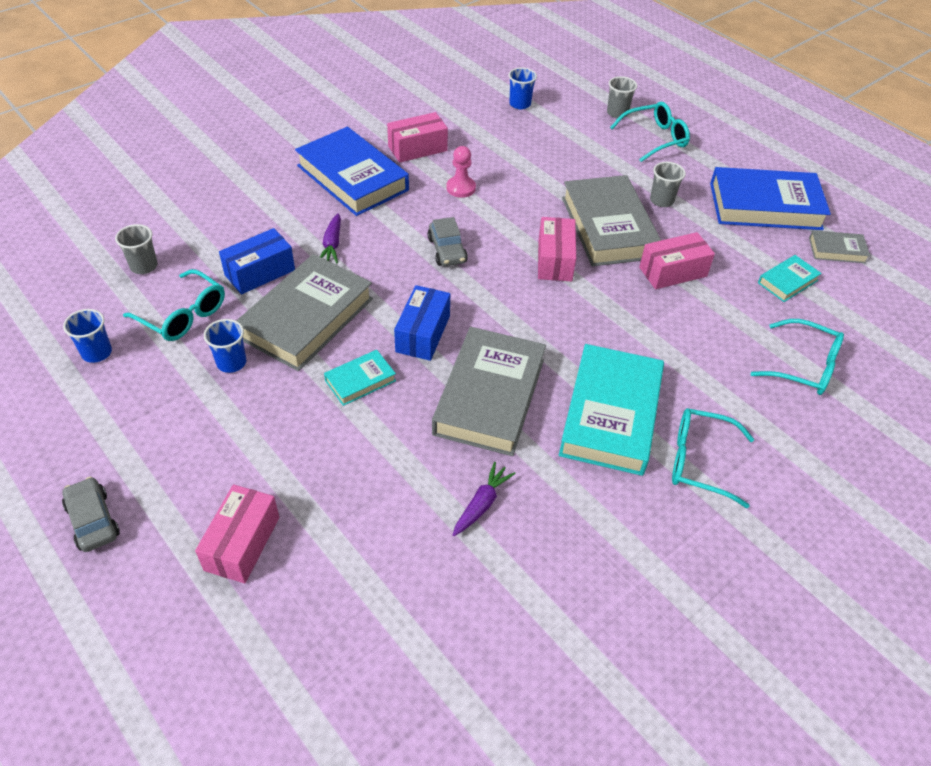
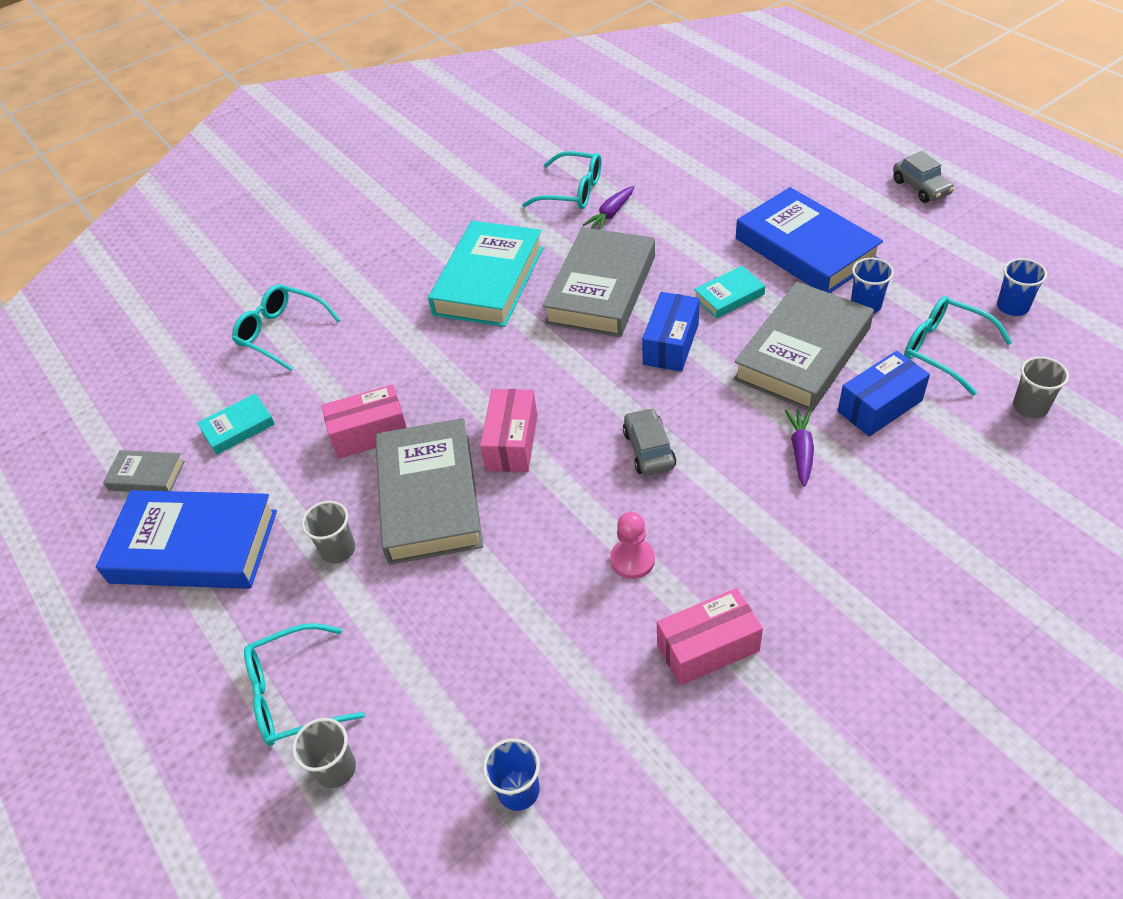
camera: 170 degrees left, 0 degrees up
pink box [195,484,279,583] -> none
blue book [295,127,409,216] -> blue book moved to [736,187,883,293]
turquoise glasses [672,408,754,508] -> turquoise glasses moved to [522,151,601,209]

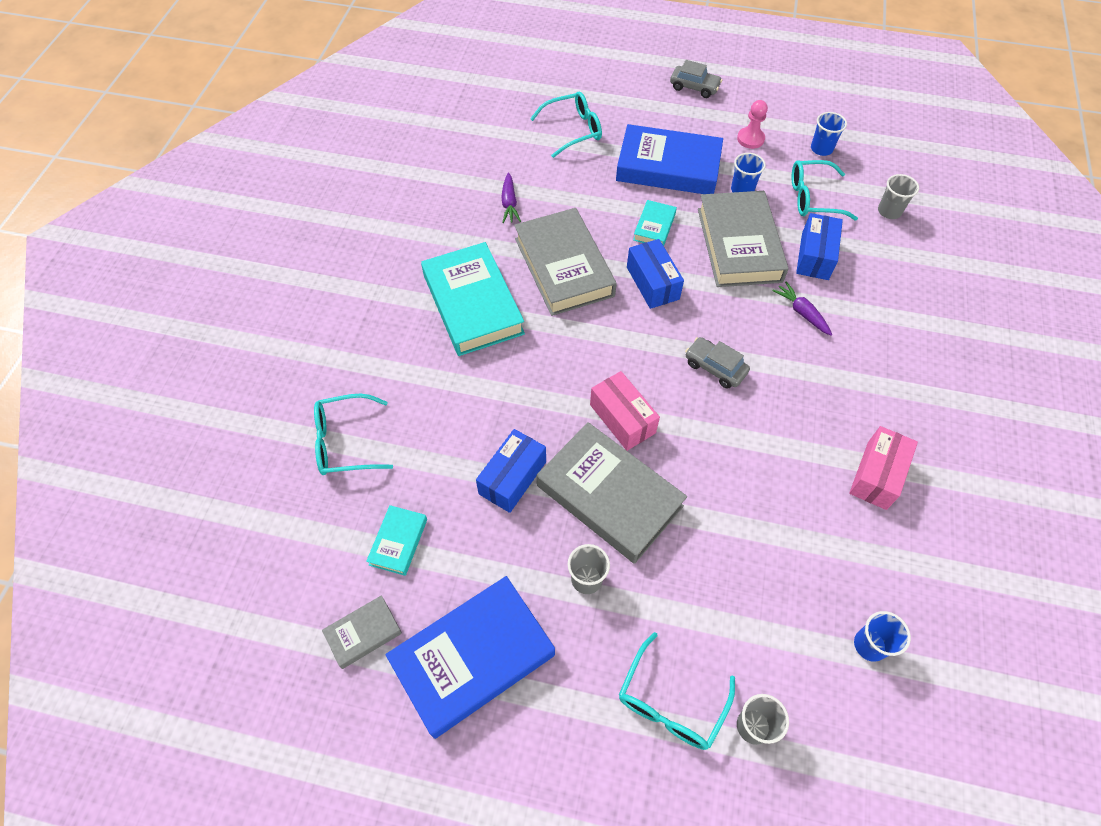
camera: 45 degrees left, 10 degrees up
pink box [322,384,407,459] -> blue box [476,429,546,513]
turquoise glasses [522,151,601,209] -> turquoise glasses moved to [530,91,602,158]
pink pawn [610,512,655,579] -> pink pawn moved to [737,100,768,149]

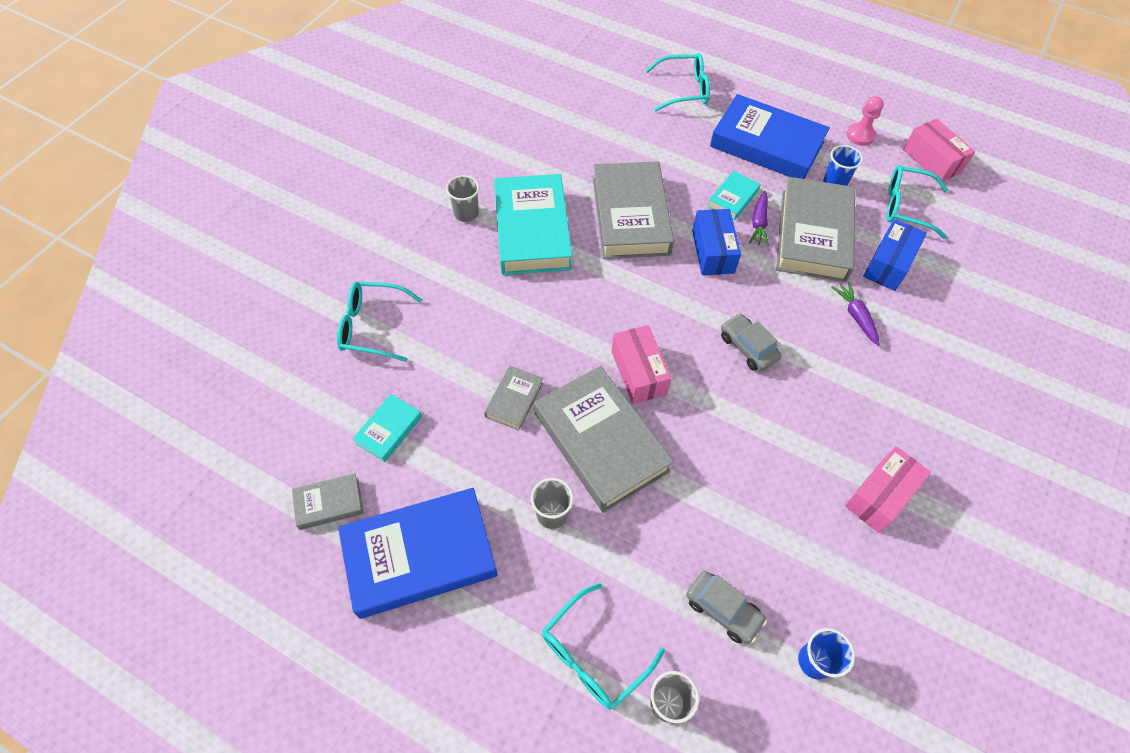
camera: 15 degrees right, 0 degrees up
blue box [476,429,546,513] -> grey book [484,366,543,431]
purple carrot [501,173,521,223] -> purple carrot moved to [749,191,769,247]
grey car [670,60,722,98] -> grey car moved to [686,571,767,644]
blue cup [811,112,847,156] -> pink box [903,118,975,181]
grey cup [878,174,919,219] -> grey cup moved to [446,175,479,222]

